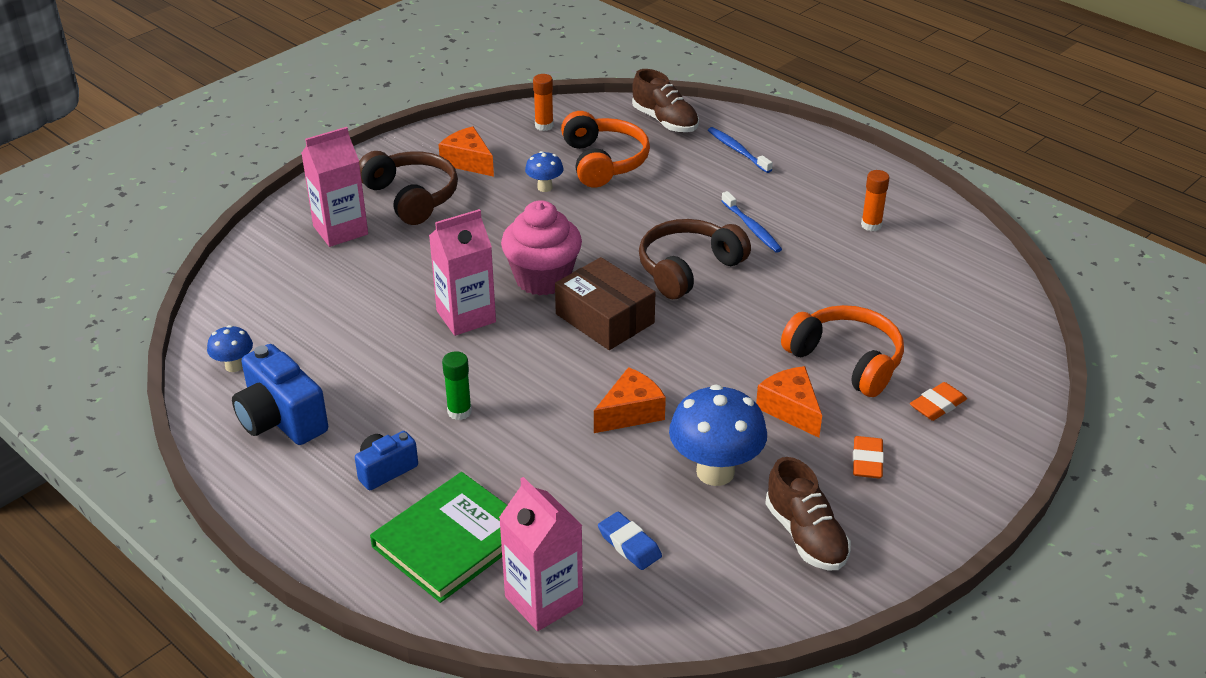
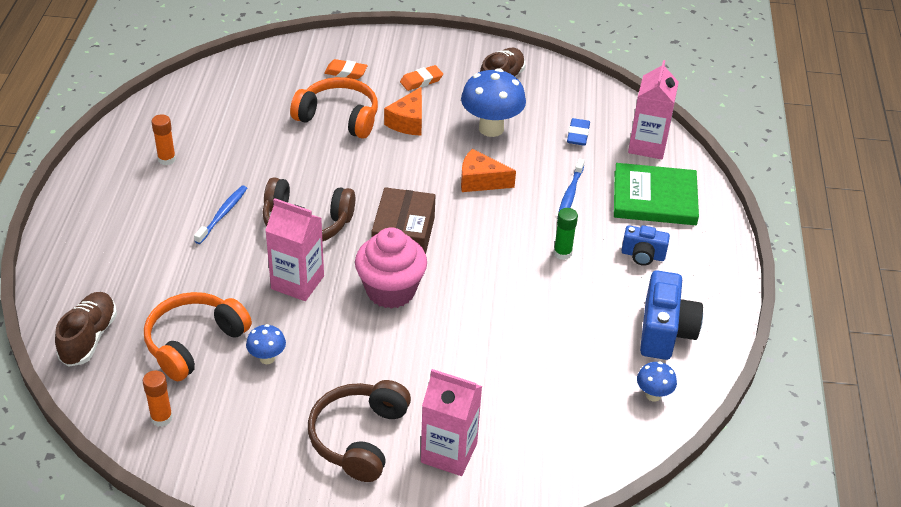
camera: 130 degrees left, 5 degrees up
pink carton [429,209,496,336] -> pink carton moved to [265,198,324,301]
orange cheese [438,126,494,177] -> none
blue toothbrush [708,127,773,173] -> blue toothbrush moved to [557,158,585,219]
orange headphones [781,305,904,397] -> orange headphones turned 105 degrees clockwise [290,77,378,138]

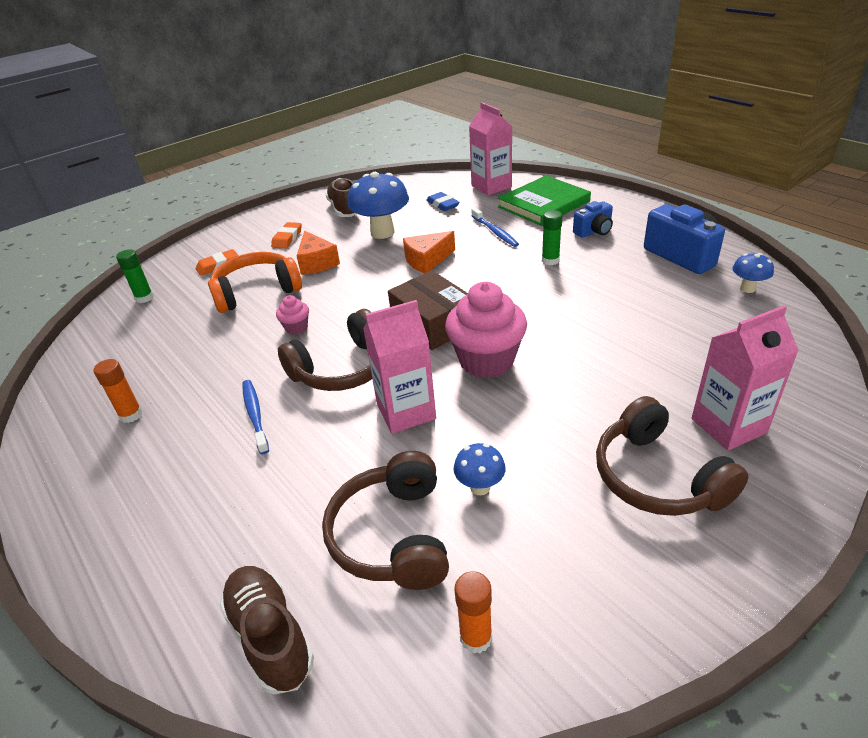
camera: 40 degrees left, 5 degrees down
orange headphones [144,292,252,381] -> brown headphones [322,451,449,590]
none -> green glue stick [116,249,154,303]
none -> pink cupcake [276,295,309,334]

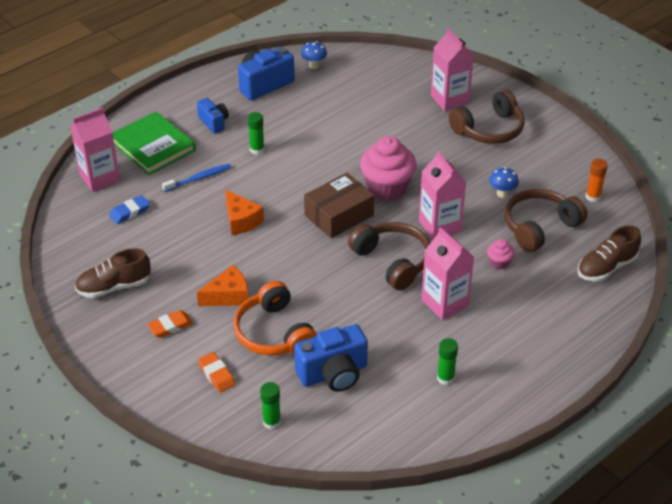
camera: 95 degrees left, 5 degrees up
orange glue stick [94,359,143,423] -> green glue stick [437,338,458,385]
blue toothbrush [242,380,269,454] -> pink carton [421,227,474,320]
orange eraser [271,222,302,249] -> orange eraser turned 45 degrees counterclockwise [147,310,193,338]
pink cupcake [276,295,309,334] -> pink cupcake moved to [487,239,515,270]
brown headphones [322,451,449,590] -> brown headphones turned 150 degrees clockwise [505,189,588,252]
blue mushroom [347,172,409,239] -> none
none -> blue camera [294,324,368,392]

